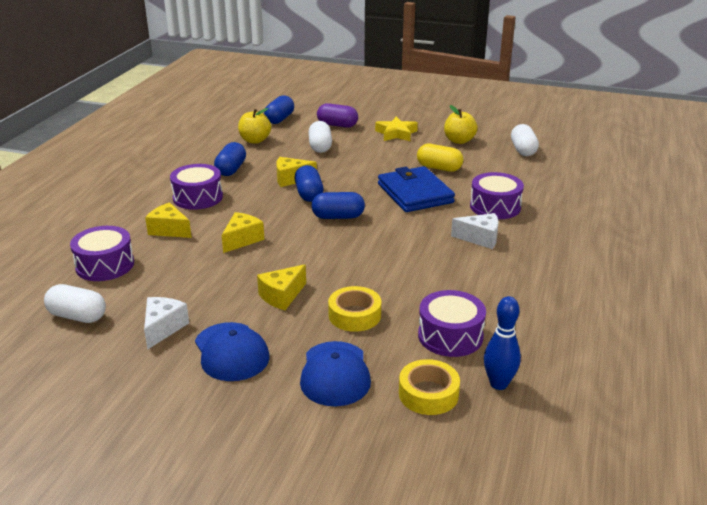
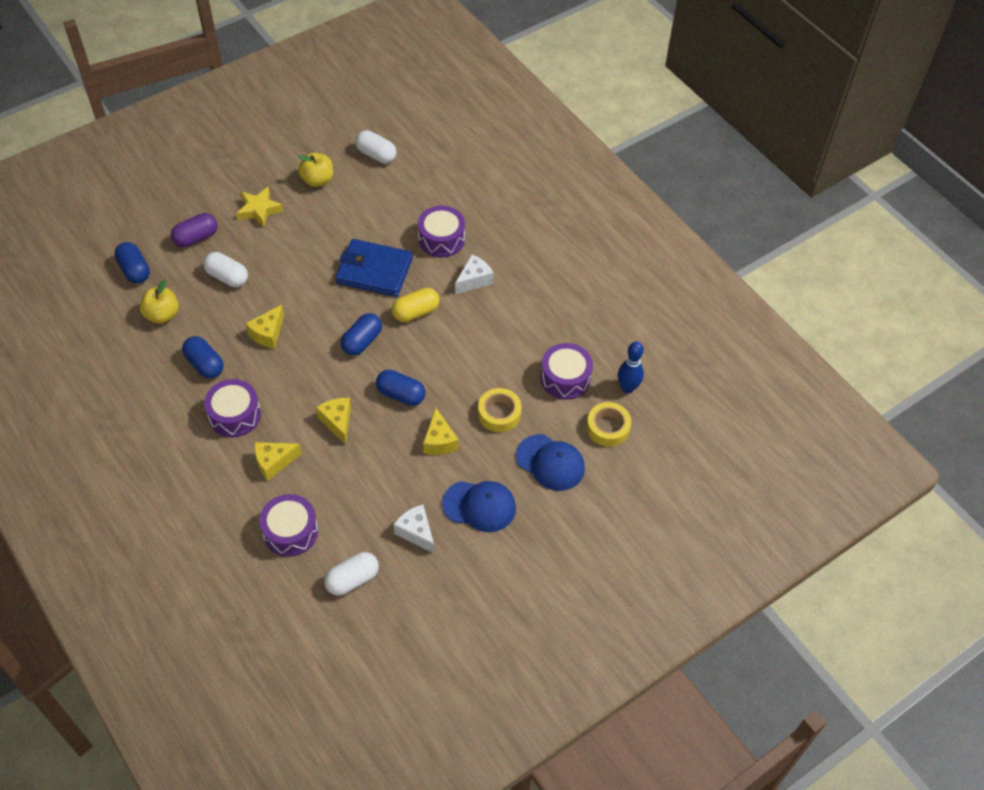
camera: 55 degrees left, 25 degrees up
blue capsule [295,165,324,202] -> blue capsule moved to [376,370,425,406]
yellow capsule [417,144,463,172] -> yellow capsule moved to [392,288,439,322]

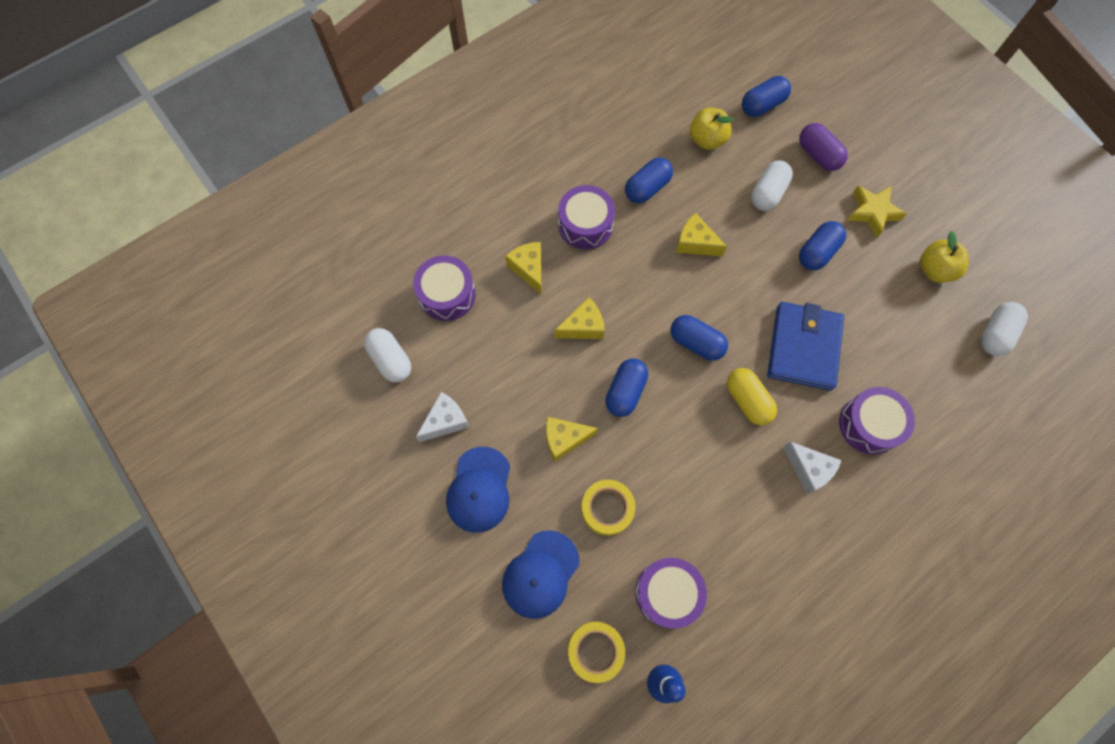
camera: 90 degrees right, 15 degrees up
none -> blue capsule [799,221,846,270]

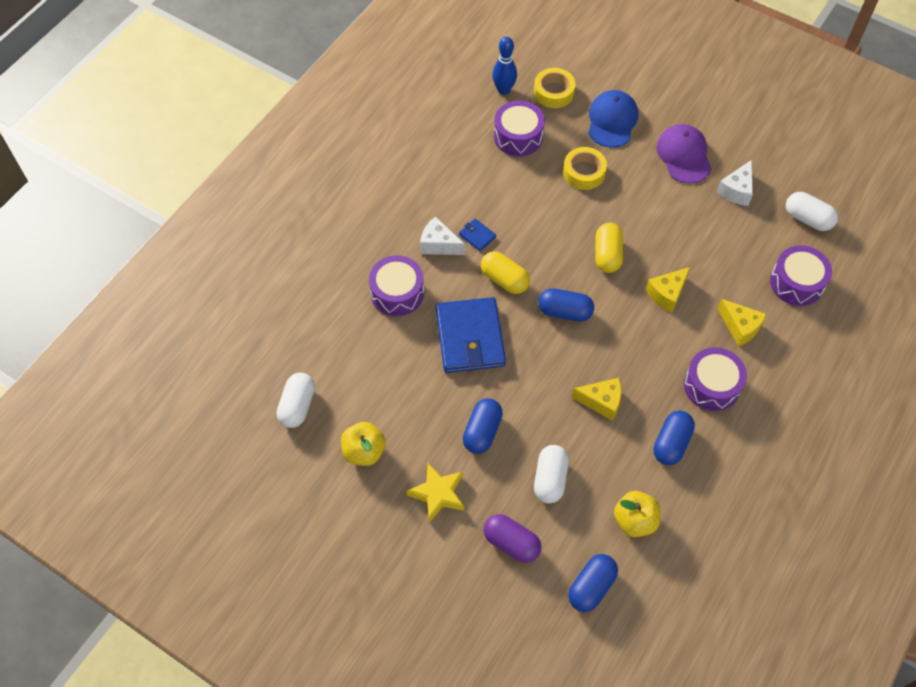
camera: 160 degrees right, 10 degrees down
blue cap [446,447,510,533] -> purple cap [656,124,712,184]
yellow cheese [546,417,598,461] -> none
blue capsule [605,359,648,417] -> yellow capsule [595,223,623,273]
none -> blue wallet [459,219,496,251]

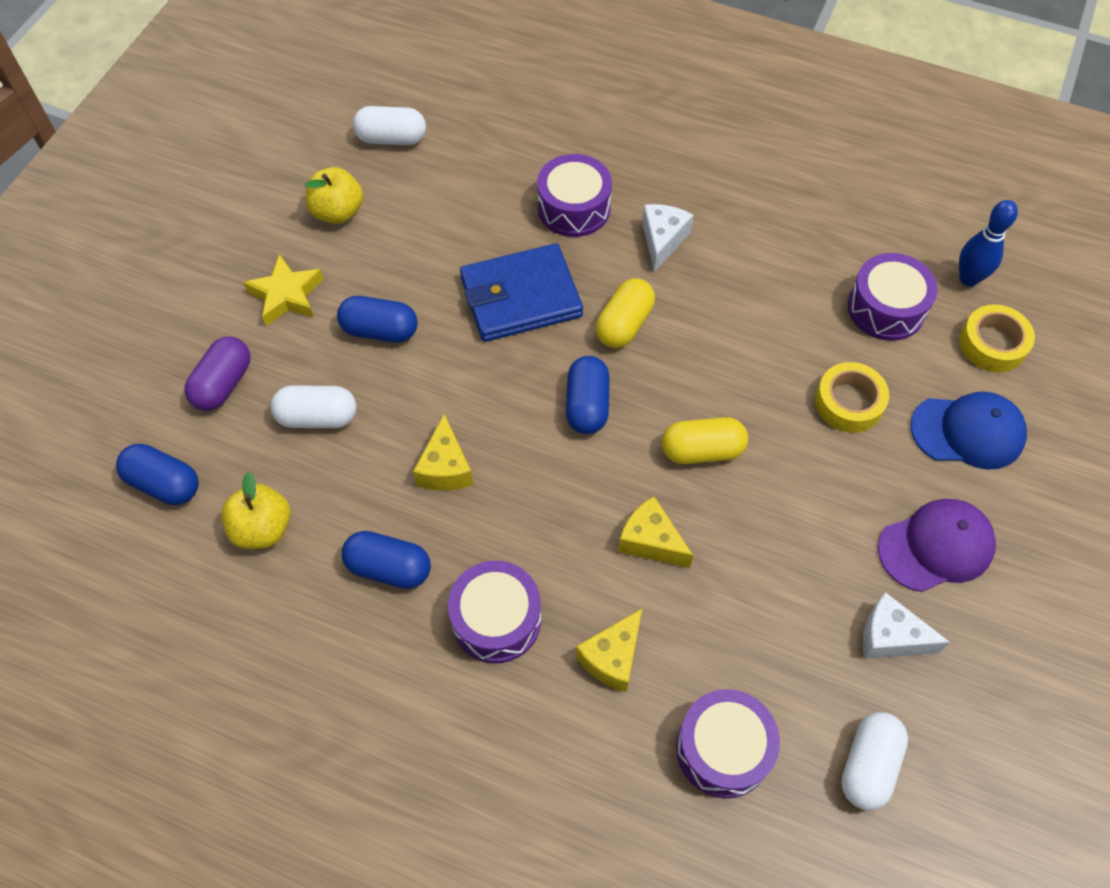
camera: 80 degrees right, 0 degrees up
blue wallet [459,219,496,251] -> none

